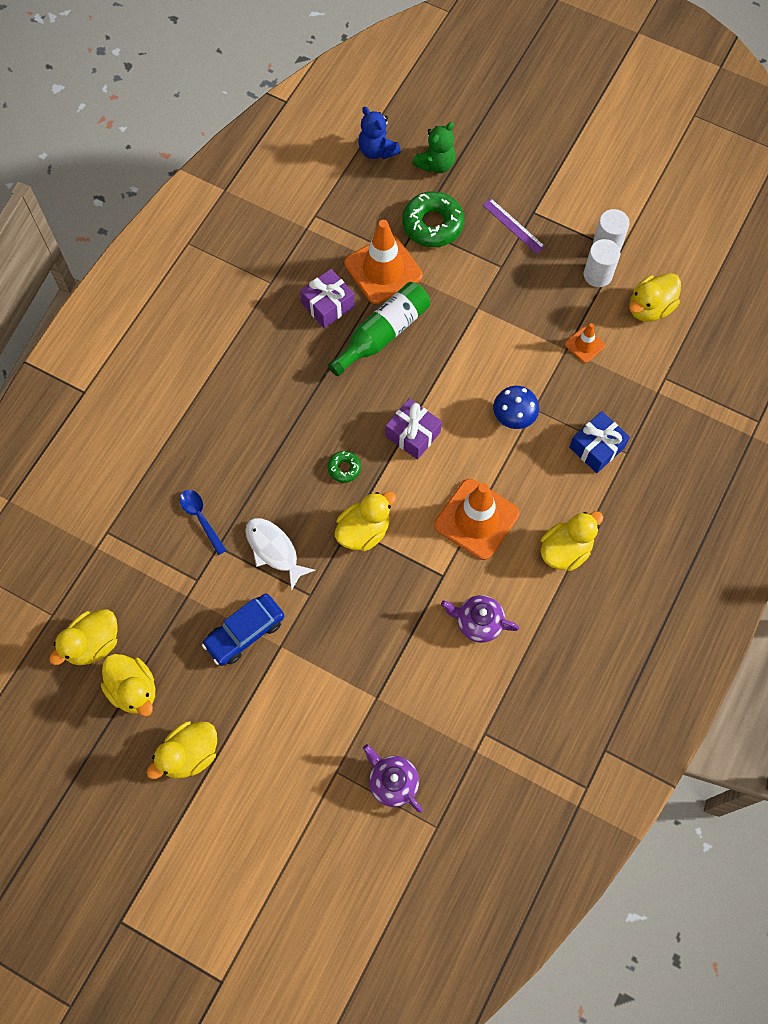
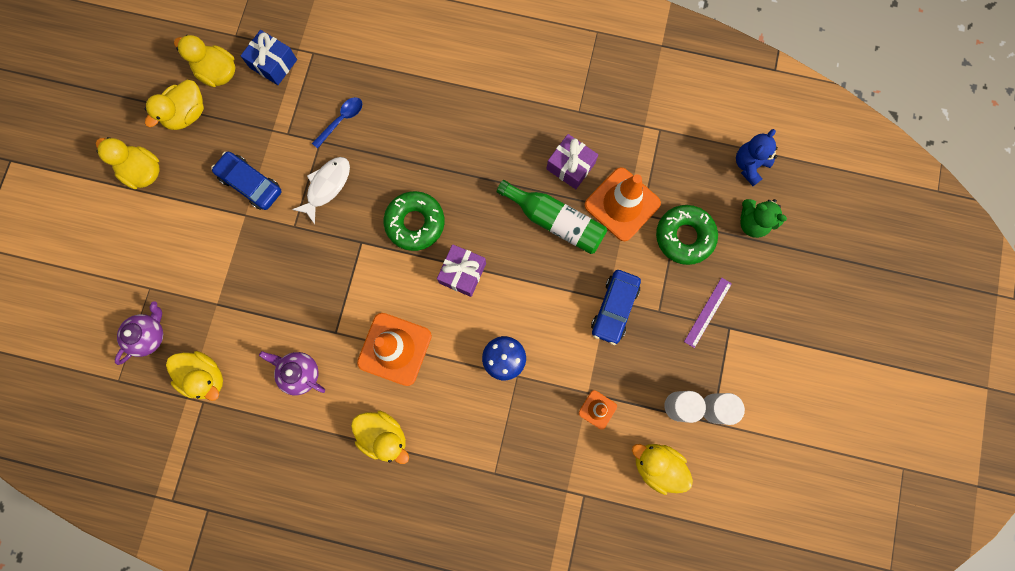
camera: 75 degrees right, 10 degrees up
green donut [327,451,361,483] -> green donut [384,191,445,251], size x1.99
yellow duck [335,492,396,551] -> yellow duck moved to [166,351,223,401]
purple teapot [441,595,519,643] -> purple teapot turned 60 degrees counterclockwise [259,351,325,395]
blue gift [569,411,630,473] -> blue gift moved to [241,30,297,85]
none -> blue car [591,270,641,345]

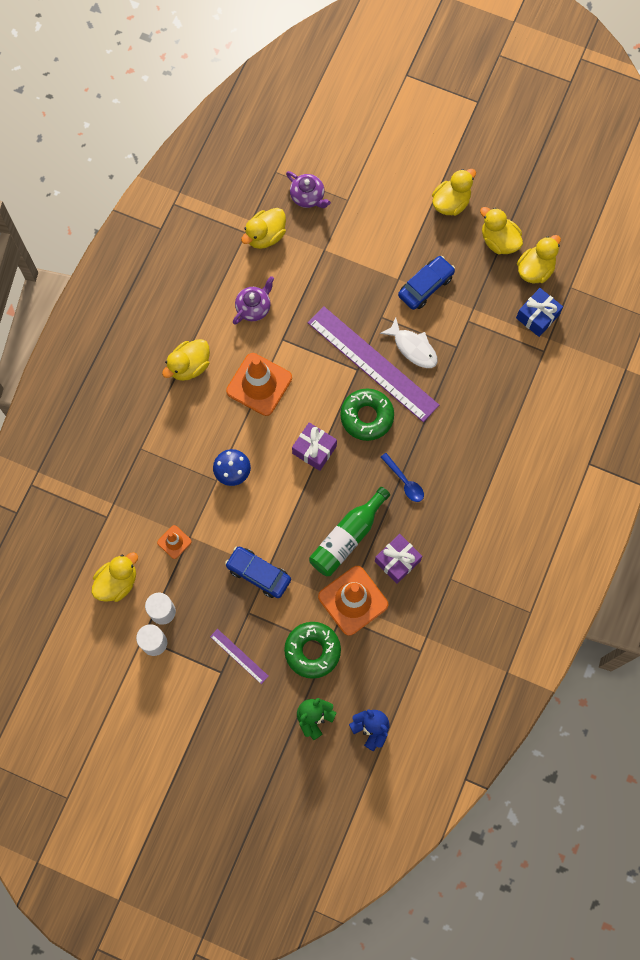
camera: 100 degrees right, 5 degrees down
blue spoon [312,97,362,149] -> blue spoon moved to [381,453,424,502]
none -> purple ruler [308,306,439,422]

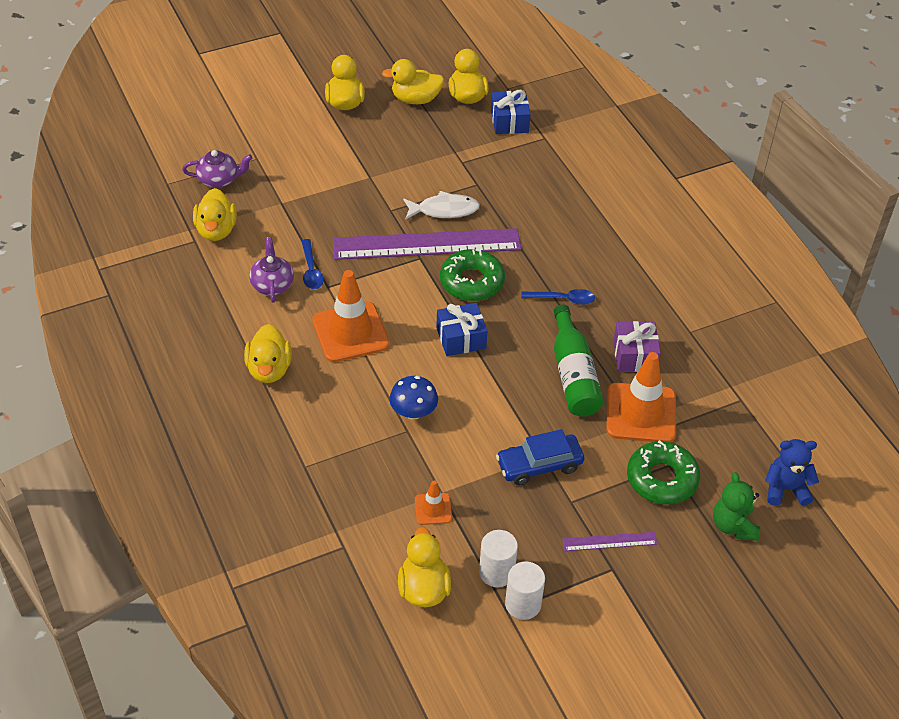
camera: 50 degrees left, 25 degrees down
purple gift [292,423,337,471] -> blue gift [436,303,487,356]
blue car [398,256,455,310] -> none
none -> blue spoon [302,239,324,289]

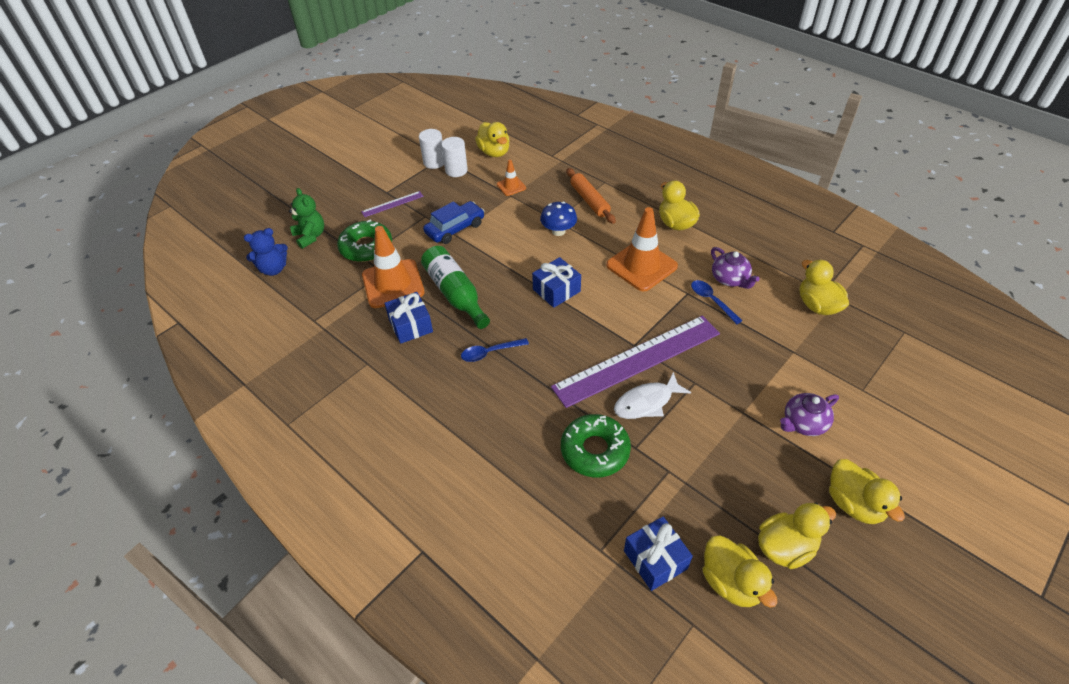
camera: 160 degrees right, 0 degrees up
purple teapot [182,150,252,188] -> purple teapot moved to [780,393,839,436]
green donut [440,249,505,301] -> green donut moved to [561,414,631,477]
purple gift [613,321,661,372] -> blue gift [385,292,433,344]
none -> orange rolling pin [566,168,616,224]

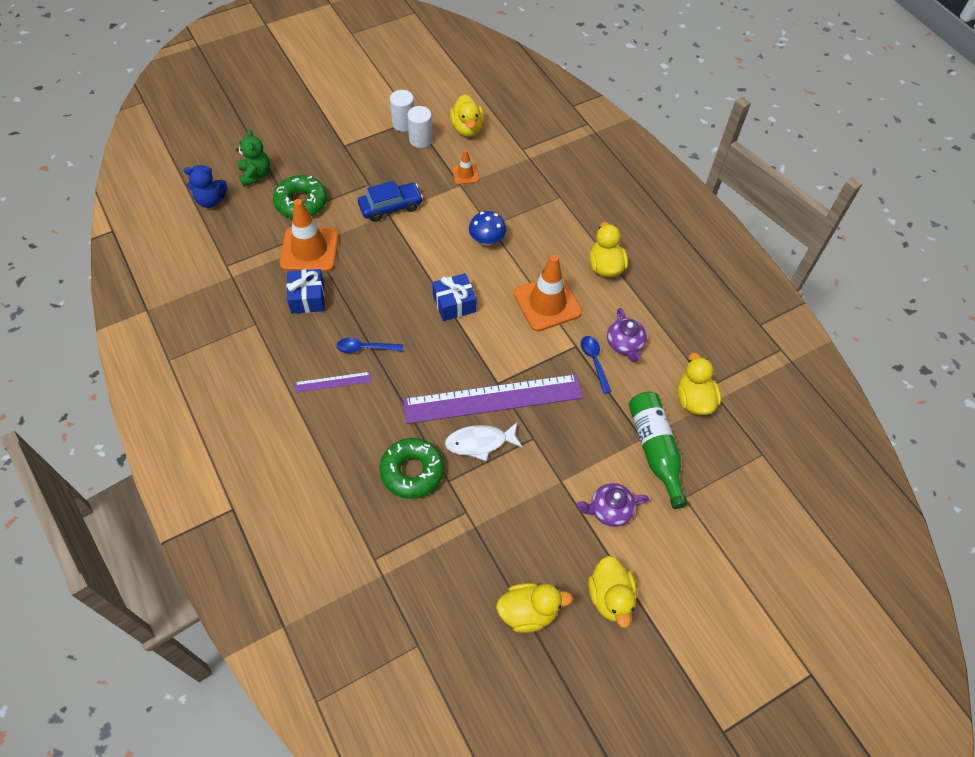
camera: 15 degrees right, 10 degrees up
purple ruler [361,191,424,217] -> purple ruler moved to [295,372,371,393]
green bottle [421,246,490,329] -> green bottle moved to [629,392,688,509]
orange rolling pin [566,168,616,224] -> none
blue gift [624,516,693,591] -> none
yellow duck [703,535,778,608] -> none

